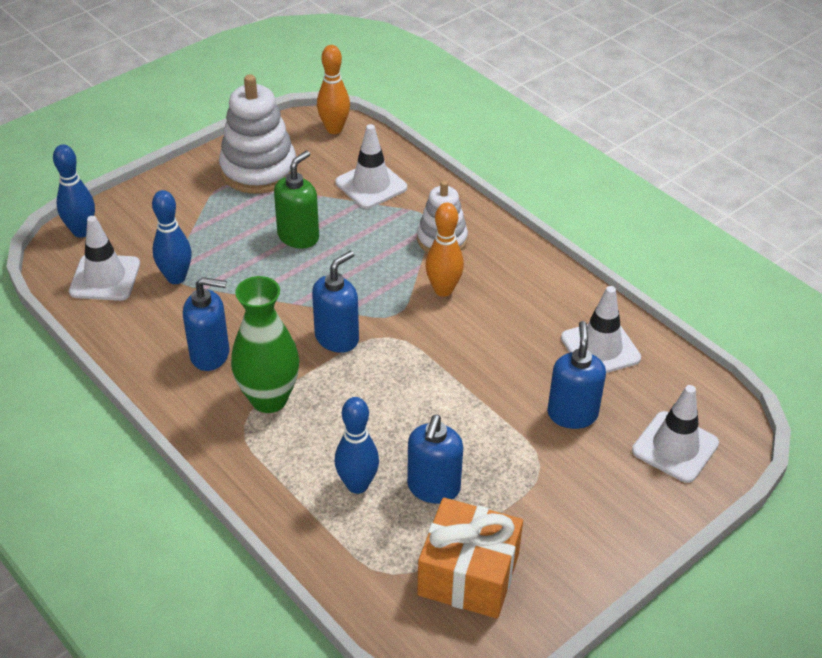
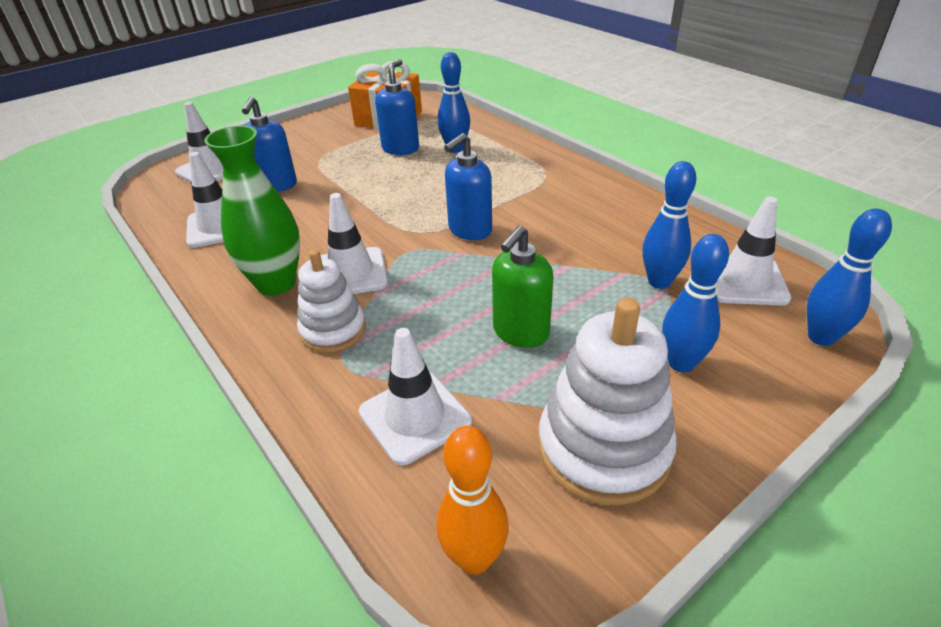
camera: 175 degrees left, 5 degrees down
blue soap dispenser [183,277,229,371] -> none
green vase [231,276,299,413] -> green vase moved to [204,126,300,296]
orange bowling pin [425,203,464,297] -> white traffic cone [320,193,388,294]
none -> blue bowling pin [662,234,729,373]

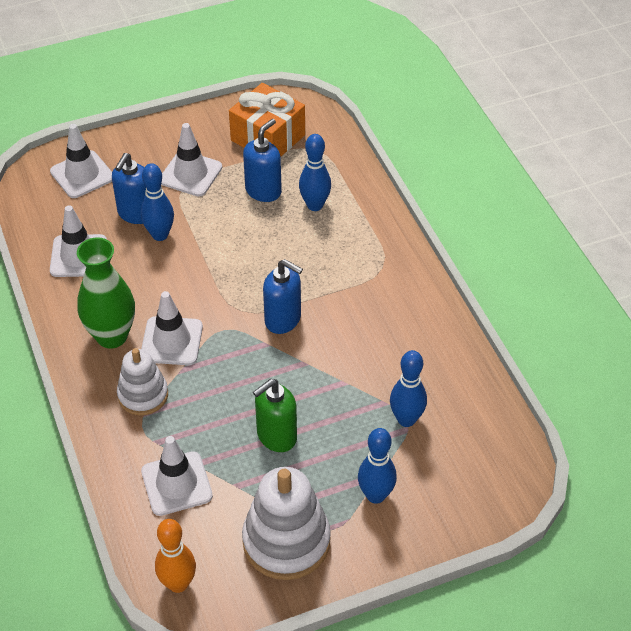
camera: 15 degrees right, 10 degrees up
blue soap dispenser [444,133,492,240] -> blue soap dispenser turned 120 degrees counterclockwise [263,259,303,334]
white traffic cone [716,197,791,306] -> white traffic cone moved to [161,123,222,197]
blue bowling pin [807,209,892,346] -> blue bowling pin moved to [141,163,174,241]

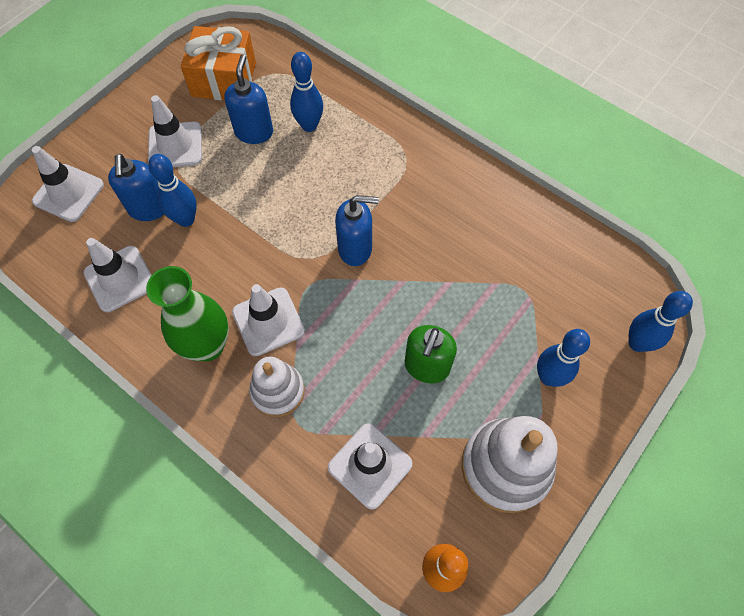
camera: 30 degrees left, 15 degrees up
blue bowling pin [390,350,427,427] -> blue bowling pin moved to [629,291,693,352]

